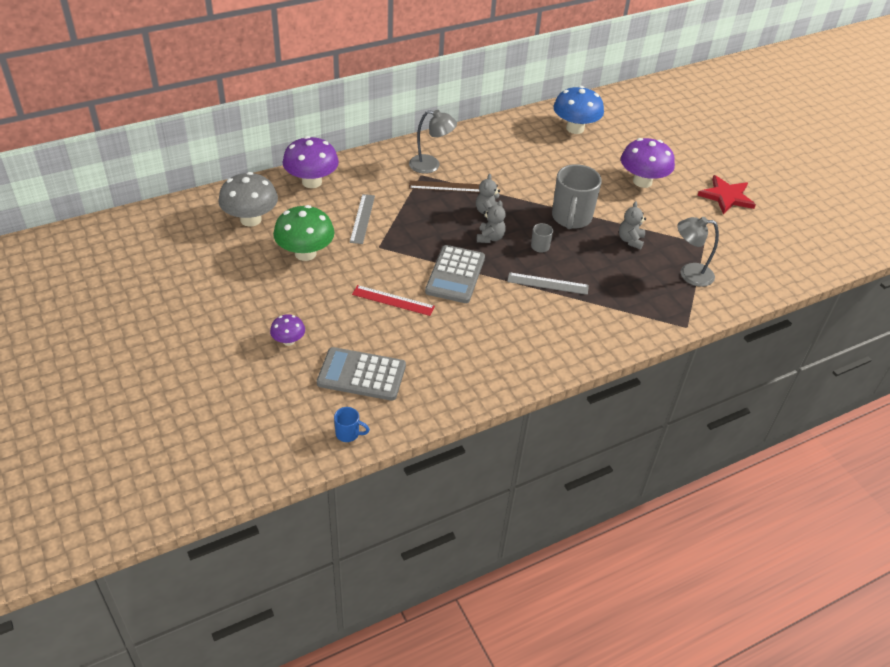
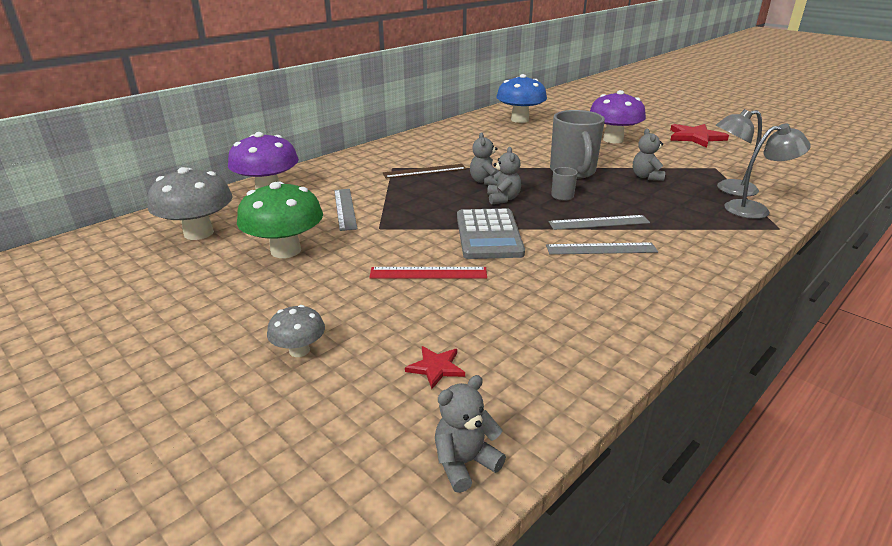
camera: 15 degrees left, 15 degrees down
purple mushroom [270,314,305,346] -> grey mushroom [267,305,325,357]
grey calculator [317,347,406,401] -> red star [405,346,465,389]
blue mug [334,407,370,442] -> grey teddy bear [435,375,506,493]
grey lamp [409,110,457,174] -> grey lamp moved to [724,124,811,219]
none -> grey ruler [546,242,658,255]

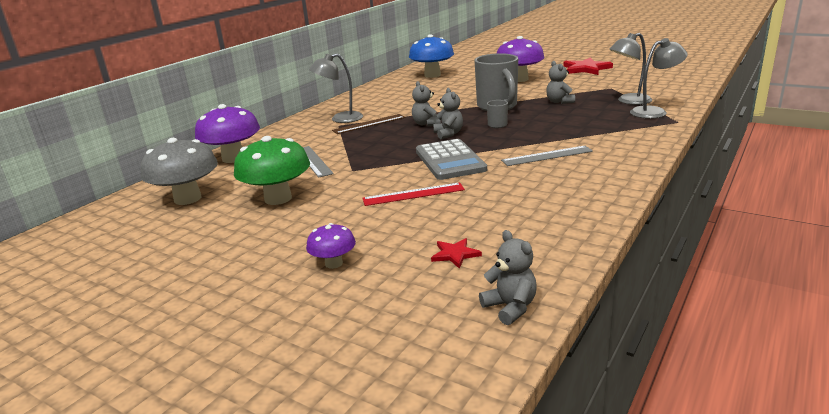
camera: 10 degrees left, 5 degrees down
grey mushroom [267,305,325,357] -> purple mushroom [306,223,356,269]
grey teddy bear [435,375,506,493] -> grey teddy bear turned 105 degrees clockwise [479,230,537,325]
grey ruler [548,215,650,230] -> none
none -> grey lamp [309,54,363,123]

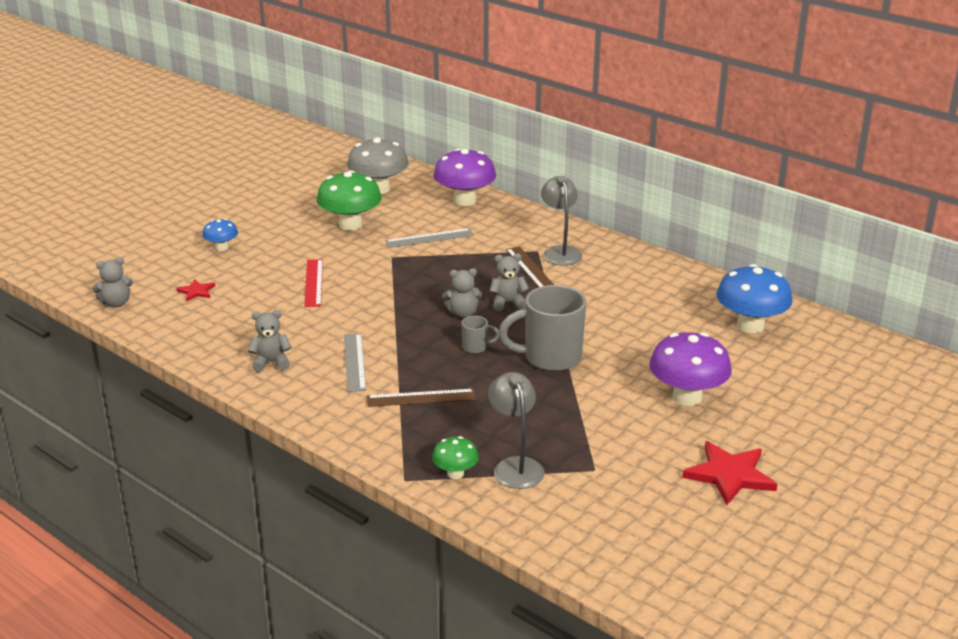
camera: 95 degrees right, 5 degrees up
purple mushroom [306,223,356,269] -> blue mushroom [202,219,238,251]
grey calculator [416,139,487,180] -> none
grey teddy bear [546,61,575,104] -> grey teddy bear moved to [248,310,291,372]
grey lamp [630,38,688,119] -> green mushroom [432,436,479,479]
none -> brown ruler [367,389,476,407]

